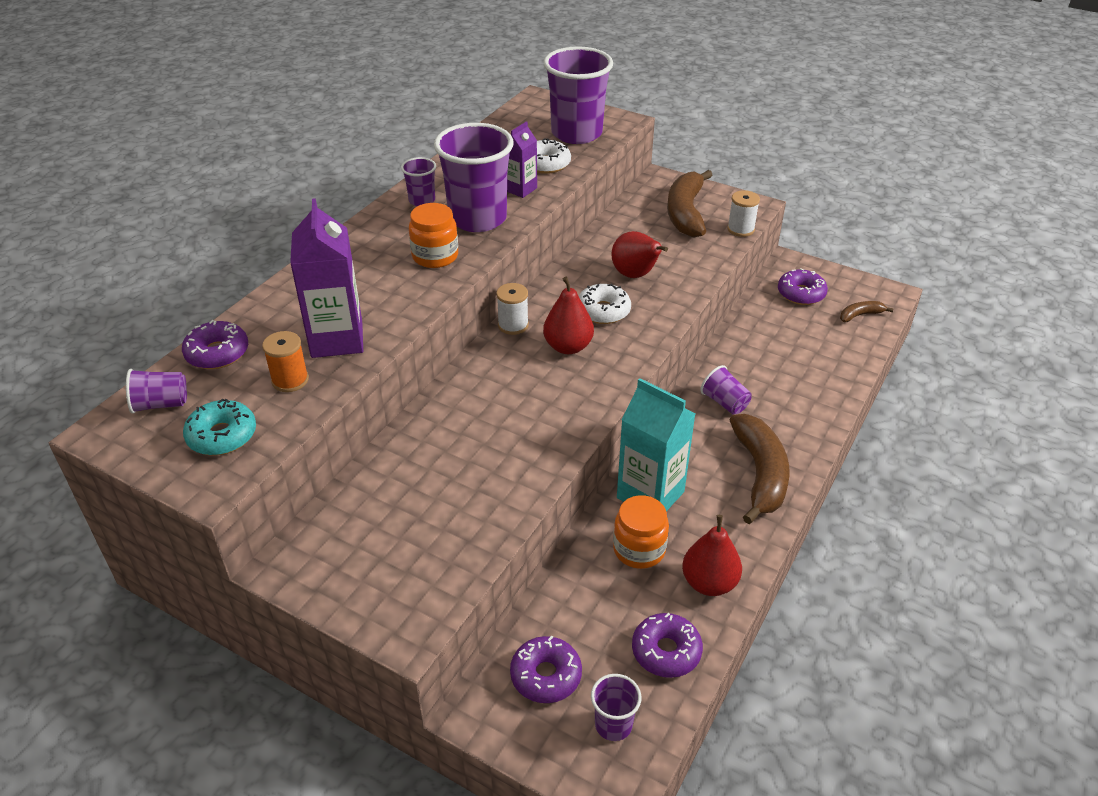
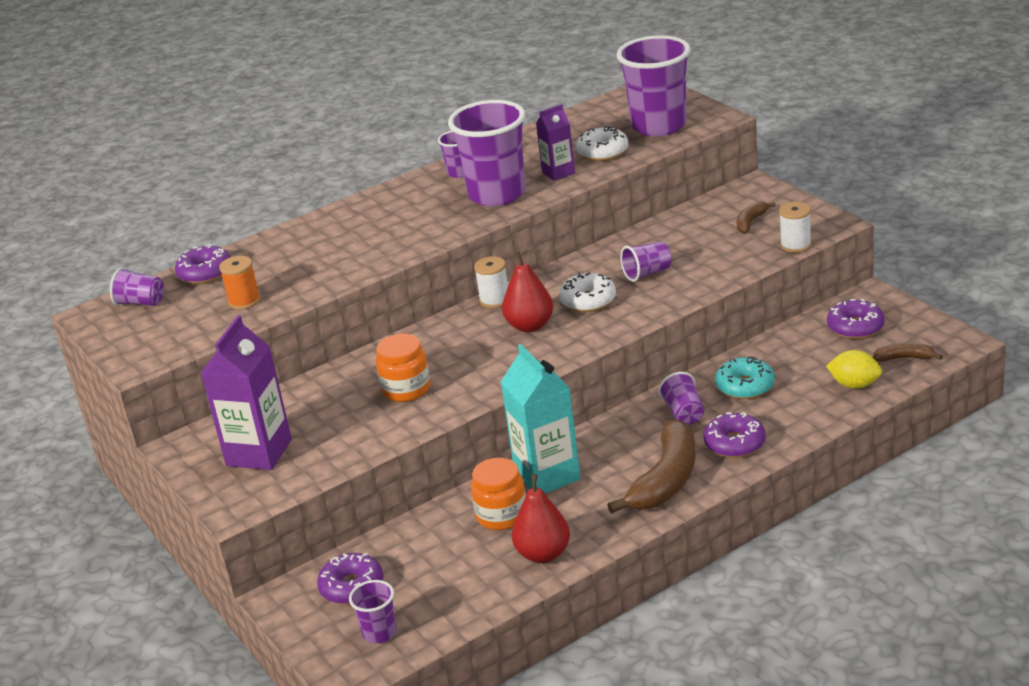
camera: 30 degrees right, 10 degrees down
turquoise donut [183,399,256,455] -> turquoise donut moved to [715,356,775,399]
purple carton [290,198,363,358] -> purple carton moved to [201,315,292,470]
orange jar [409,203,458,268] -> orange jar moved to [376,334,430,402]
red pear [611,231,668,278] -> purple cup [620,242,672,282]
purple donut [632,613,703,678] -> purple donut moved to [704,412,766,458]
brown banana [667,170,712,238] -> brown banana [737,202,776,234], size x0.48
none -> yellow lemon [826,350,882,389]

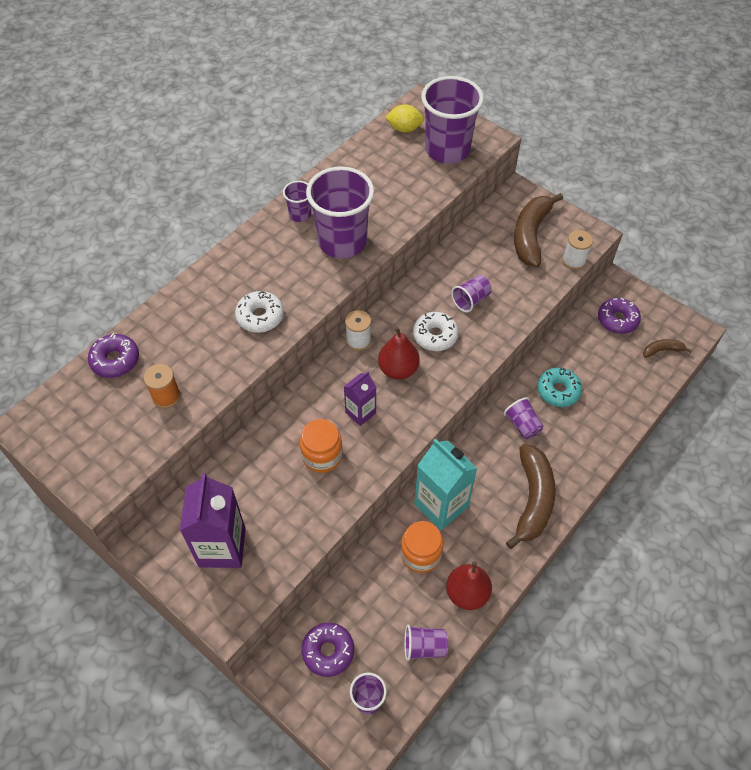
camera: 20 degrees left, 25 degrees up
purple cup [110,268,164,306] -> purple cup moved to [404,625,448,661]
purple carton [536,104,575,181] -> purple carton moved to [344,372,376,426]
white donut [576,126,629,161] -> white donut moved to [235,291,284,333]
purple donut [704,412,766,458] -> none
brown banana [737,202,776,234] -> brown banana [514,193,563,267], size x2.08
yellow lemon [826,350,882,389] -> yellow lemon moved to [385,104,424,132]

